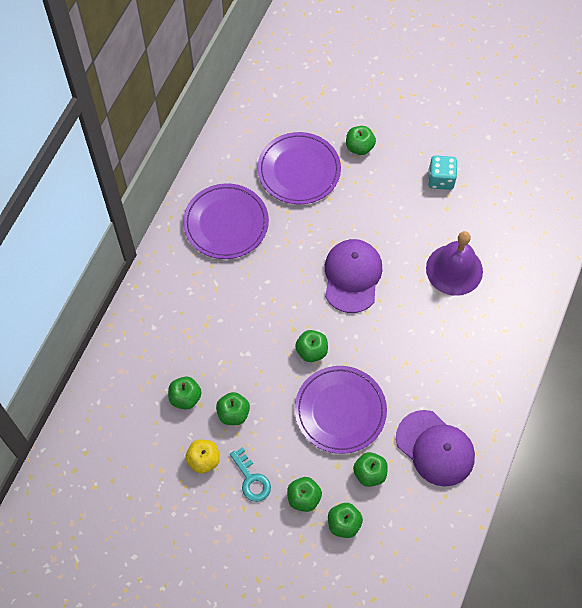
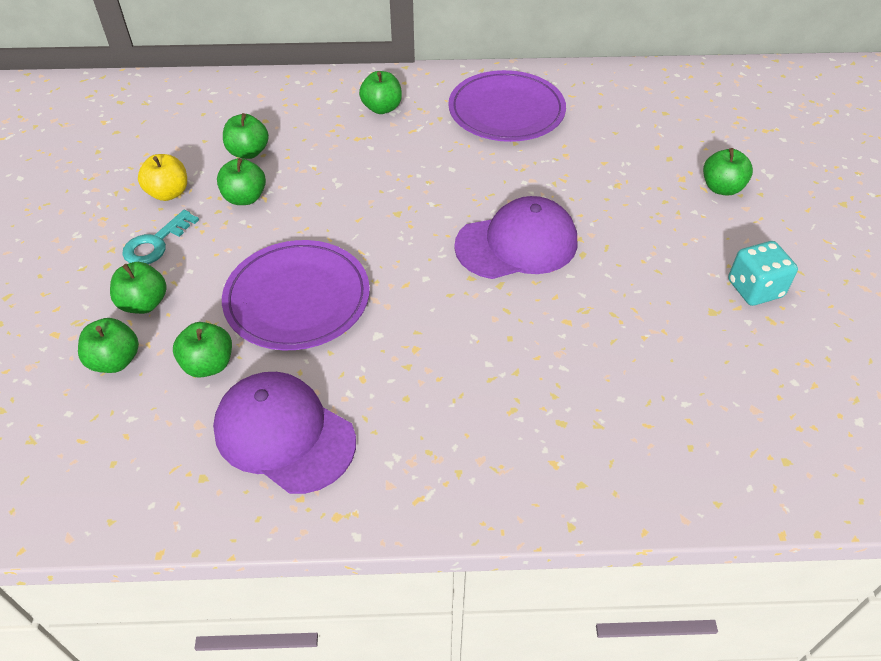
camera: 65 degrees right, 15 degrees down
purple plate [257,132,341,204] -> none
green apple [295,330,328,362] -> green apple moved to [359,71,402,114]
purple cap [396,410,475,487] -> purple cap turned 105 degrees clockwise [213,372,356,494]
purple bell [426,231,483,296] -> none

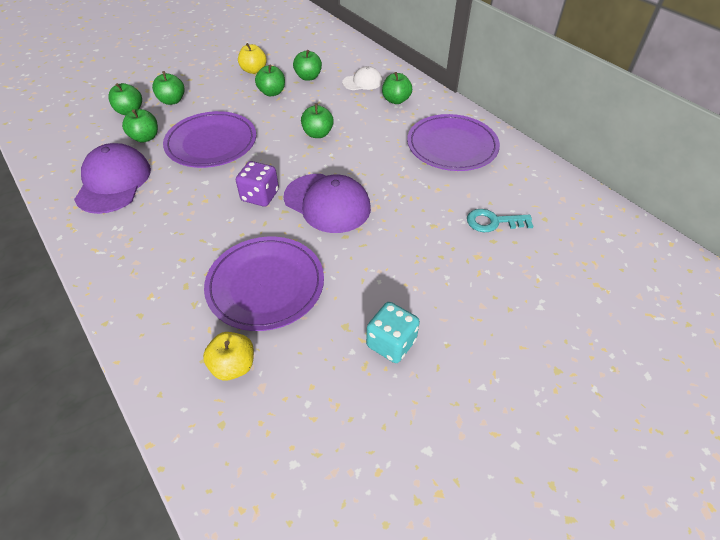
camera: 55 degrees right, 0 degrees up
turquoise key [122,210,199,264] -> turquoise key moved to [467,209,533,232]
green apple [703,148,753,196] -> green apple moved to [301,104,334,138]
none -> yellow apple [203,332,254,381]
none -> purple plate [204,237,324,331]
none -> purple dice [236,161,279,207]
none -> white cap [342,66,382,90]

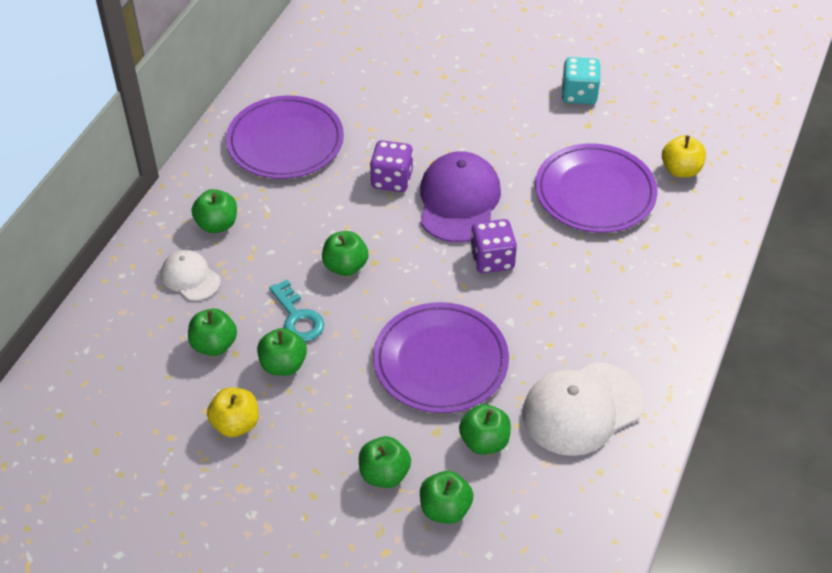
camera: 120 degrees left, 0 degrees up
purple cap [74,143,151,214] -> white cap [522,362,644,456]
turquoise key [467,209,533,232] -> turquoise key moved to [269,280,324,342]
none -> purple dice [370,140,413,192]

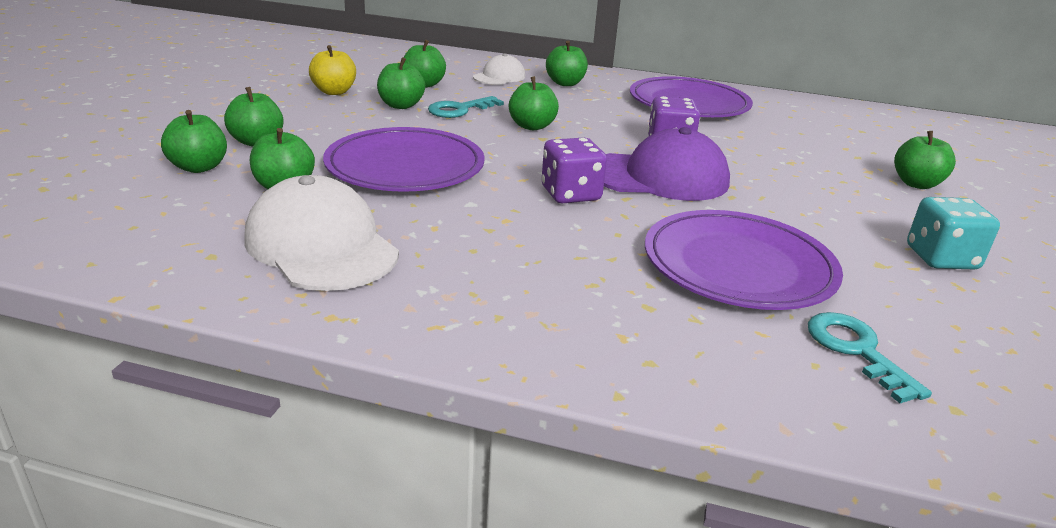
camera: 80 degrees right, 20 degrees down
yellow apple [662,135,706,177] -> turquoise key [808,312,932,403]
none -> green apple [894,131,956,189]

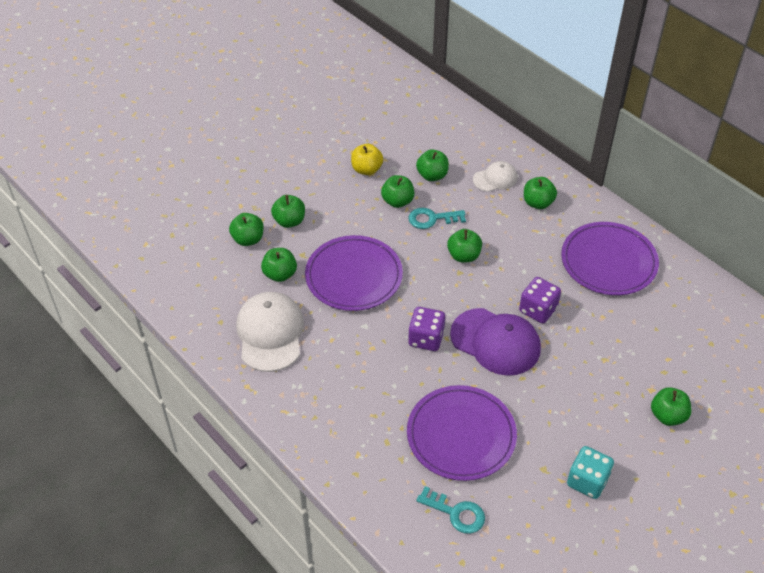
camera: 35 degrees right, 20 degrees up
turquoise key [808,312,932,403] -> turquoise key turned 105 degrees clockwise [416,486,485,534]

